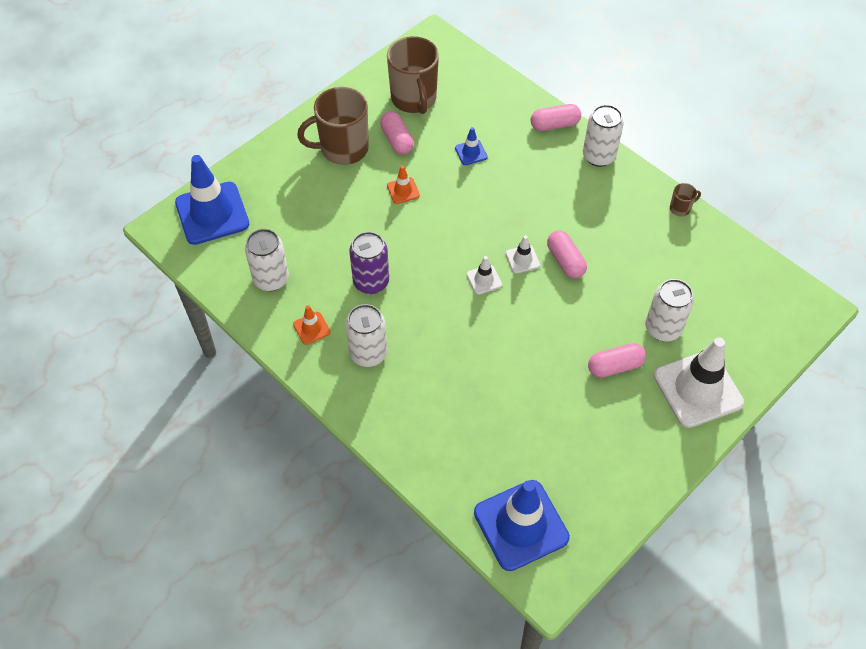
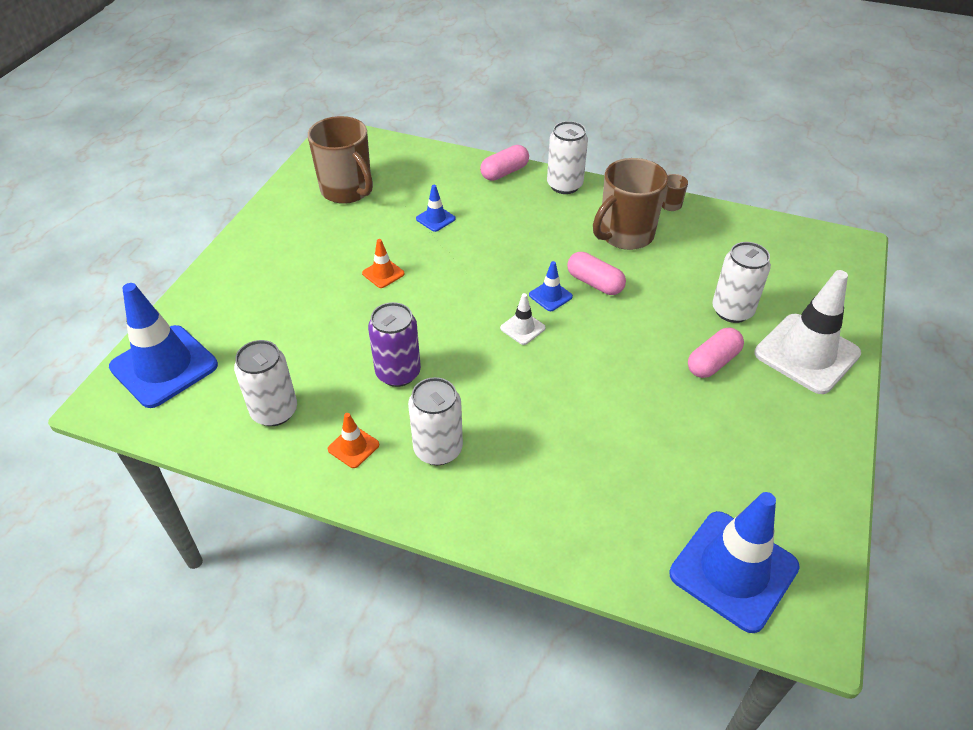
camera: 25 degrees left, 10 degrees down
brown mug [297,87,369,165] -> brown mug moved to [593,158,668,250]
pink capsule [380,111,414,154] -> none
white traffic cone [506,235,540,274] -> blue traffic cone [529,261,573,311]

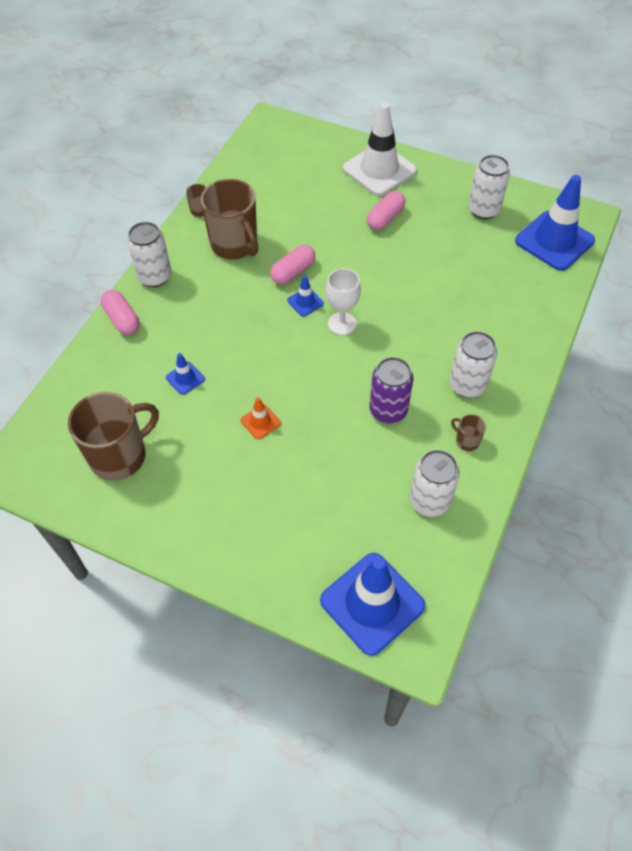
camera: 85 degrees left, 10 degrees up
orange traffic cone [328,413,379,468] -> brown mug [451,415,486,451]
white traffic cone [500,293,546,345] -> white goblet [326,268,361,335]
pink capsule [688,328,744,378] -> pink capsule turned 75 degrees clockwise [367,191,405,230]
white can [712,242,771,323] -> white can moved to [468,155,510,219]

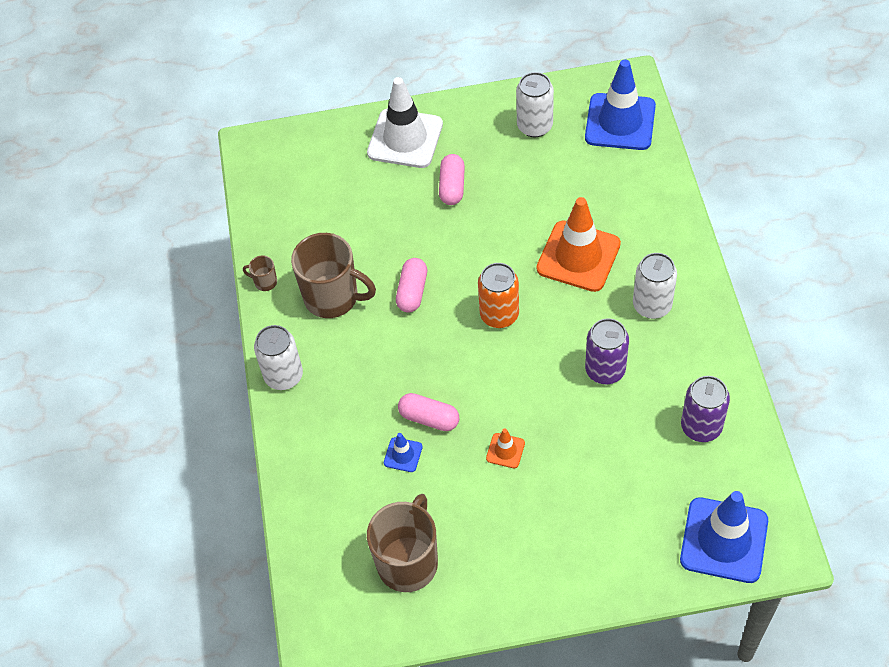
camera: 30 degrees left, 0 degrees up
pink capsule [101,290,140,335] -> pink capsule moved to [398,393,459,431]
blue traffic cone [287,275,324,316] -> none
white goblet [326,268,361,335] -> orange can [478,263,519,328]
white can [410,450,460,517] -> purple can [681,376,730,442]
brown mug [451,415,486,451] -> none
none -> orange traffic cone [537,197,621,292]

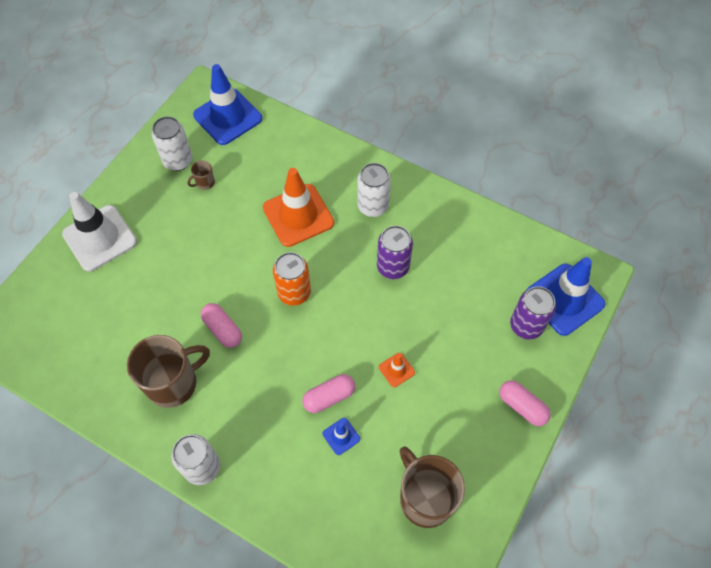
camera: 55 degrees left, 5 degrees up
brown mug [243,255,277,291] -> brown mug moved to [187,160,215,190]
pink capsule [439,154,465,205] -> pink capsule moved to [499,380,551,426]
purple can [681,376,730,442] -> purple can moved to [510,286,556,340]

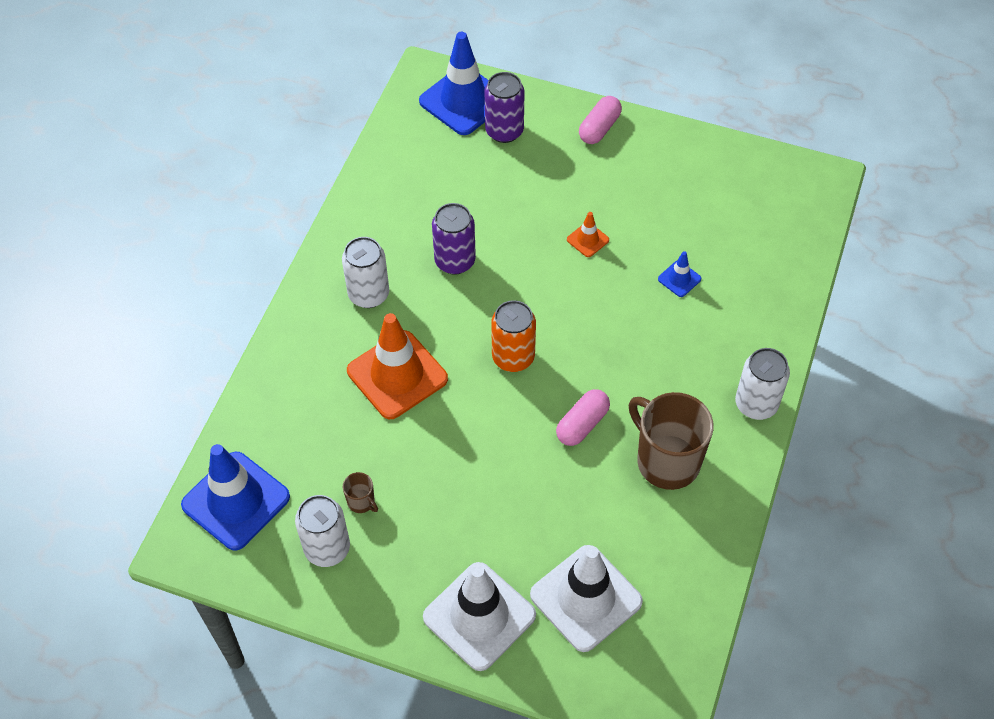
camera: 100 degrees left, 5 degrees down
pink capsule [303,374,355,413] -> none
brown mug [400,446,465,528] -> none
none -> white traffic cone [530,545,643,652]

